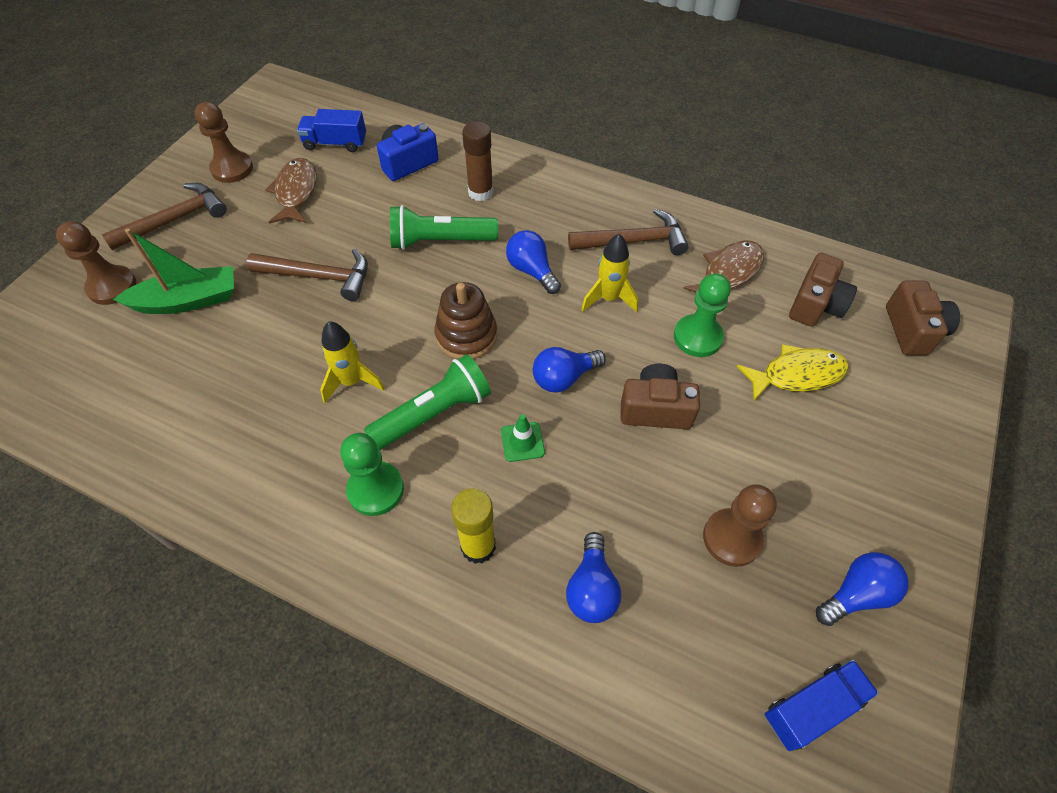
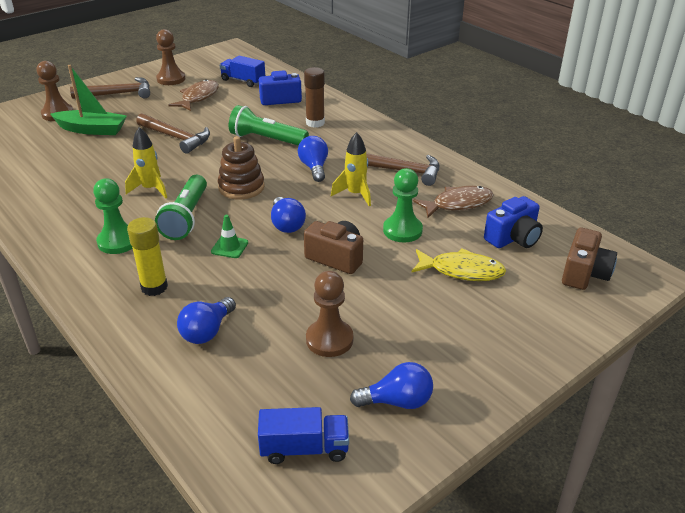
camera: 25 degrees right, 20 degrees down
green flashlight [364,354,491,450] -> green flashlight turned 105 degrees clockwise [155,175,207,240]
blue light bulb [533,347,606,393] -> blue light bulb turned 105 degrees counterclockwise [271,197,306,233]
brown camera [789,253,857,327] -> blue camera [484,196,543,248]

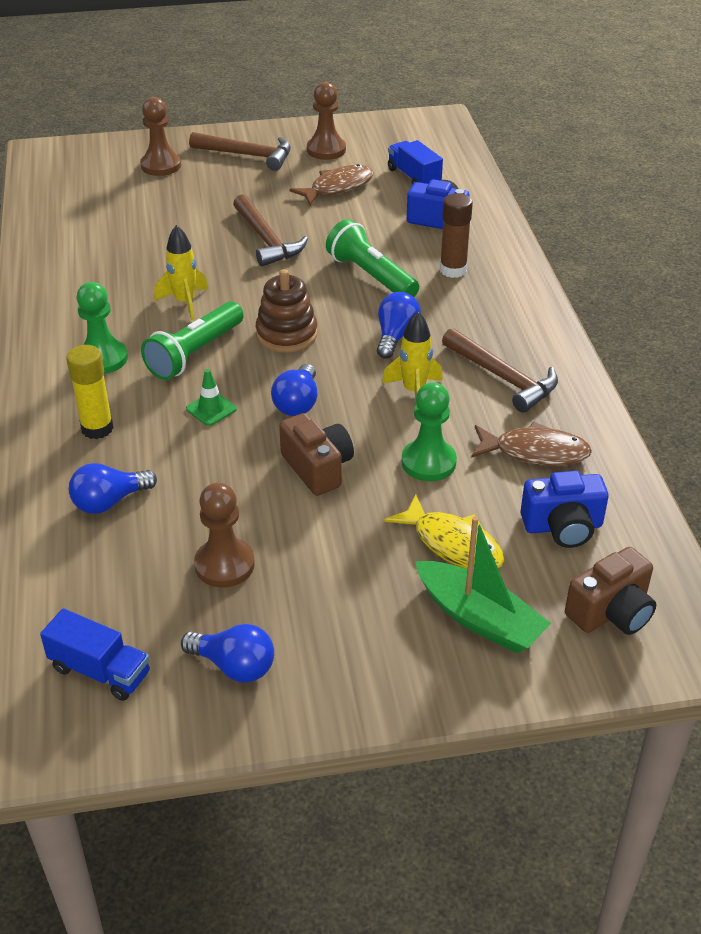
camera: 30 degrees right, 5 degrees up
green boat [50,65,127,135] -> green boat moved to [415,516,551,653]

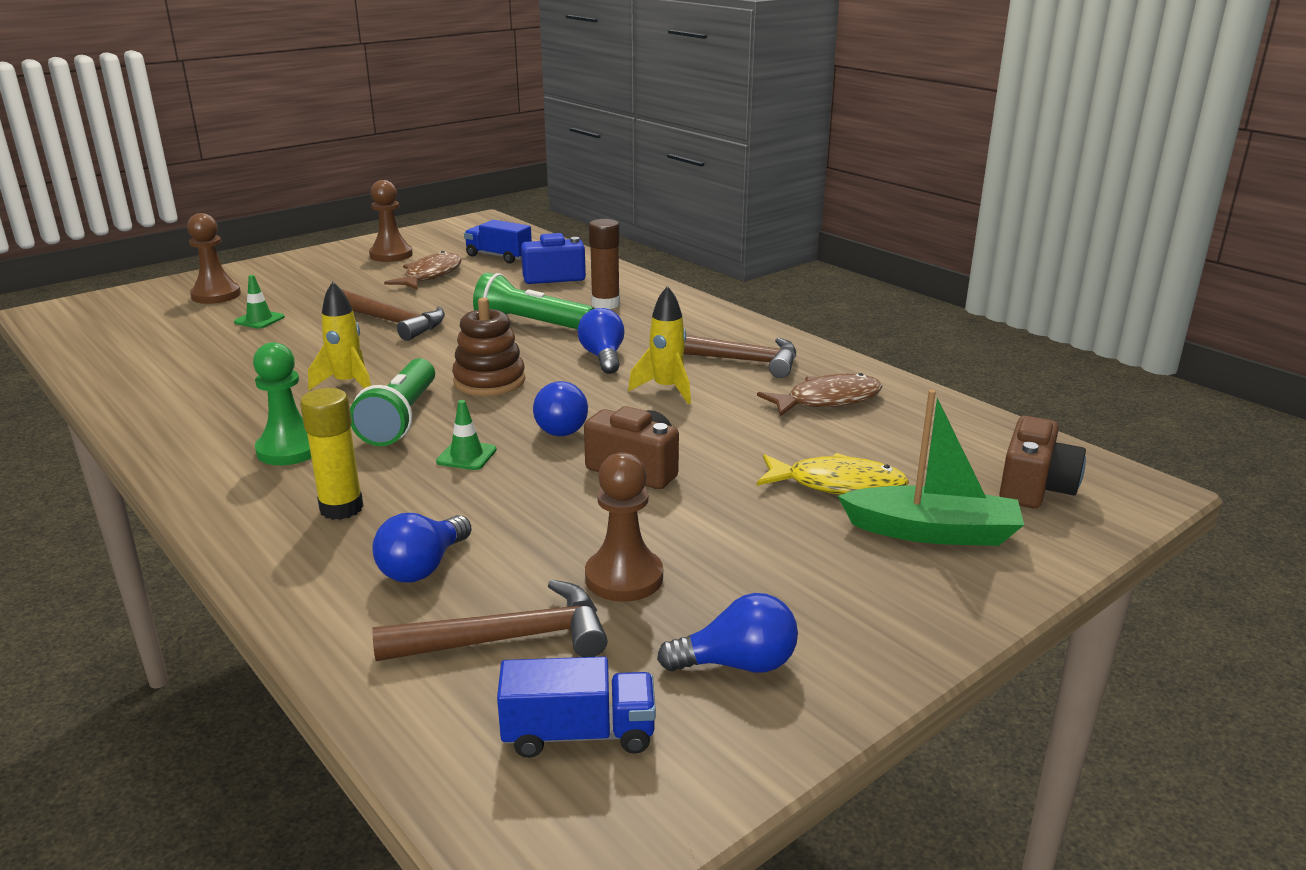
camera: 30 degrees left, 15 degrees down
brown hammer [189,132,291,171] -> brown hammer moved to [373,580,608,661]
green pawn [402,382,457,481] -> none
blue camera [520,471,609,548] -> none
none -> green traffic cone [234,275,285,329]

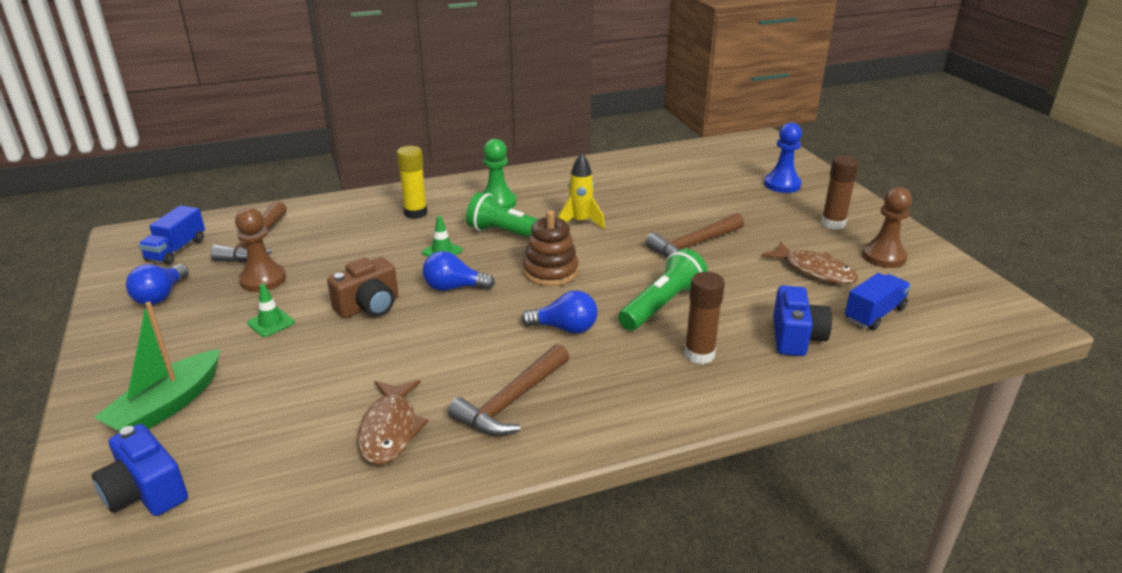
camera: 110 degrees right, 5 degrees up
brown pawn [187,213,241,304] -> blue pawn [764,123,802,193]
green traffic cone [234,275,285,329] -> green traffic cone moved to [247,284,295,337]
blue light bulb [372,513,472,582] -> none
yellow rocket [628,286,691,404] -> none
yellow fish [757,453,909,495] -> none
brown camera [999,416,1086,508] -> blue camera [92,424,188,516]
none -> brown glue stick [821,155,859,230]

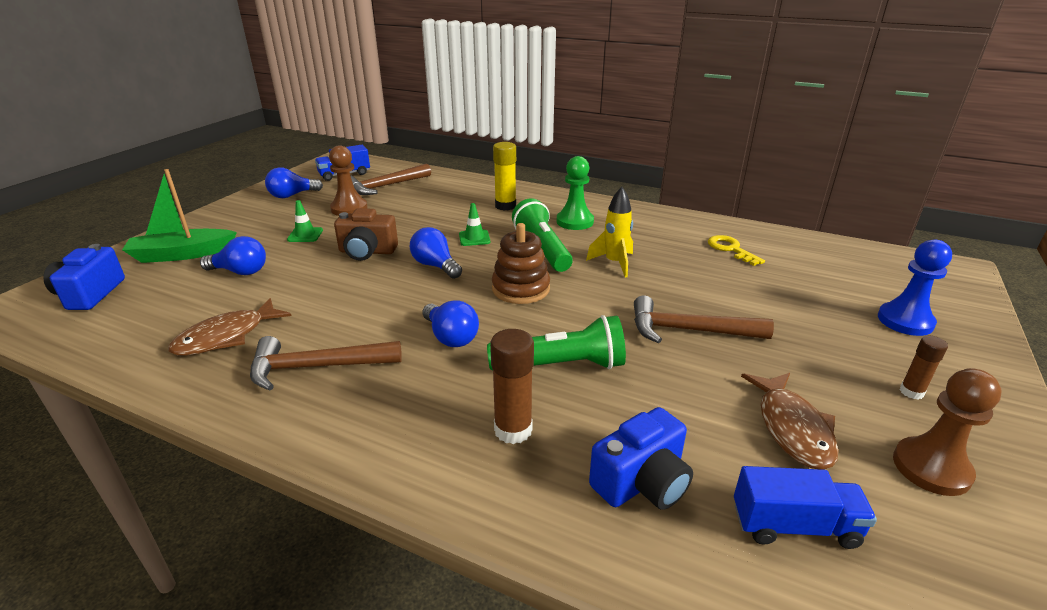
camera: 45 degrees right, 0 degrees up
brown glue stick [821,155,859,230] -> brown glue stick [900,336,948,399], size x0.61
none -> blue light bulb [200,236,266,275]
none -> yellow key [708,235,765,266]

